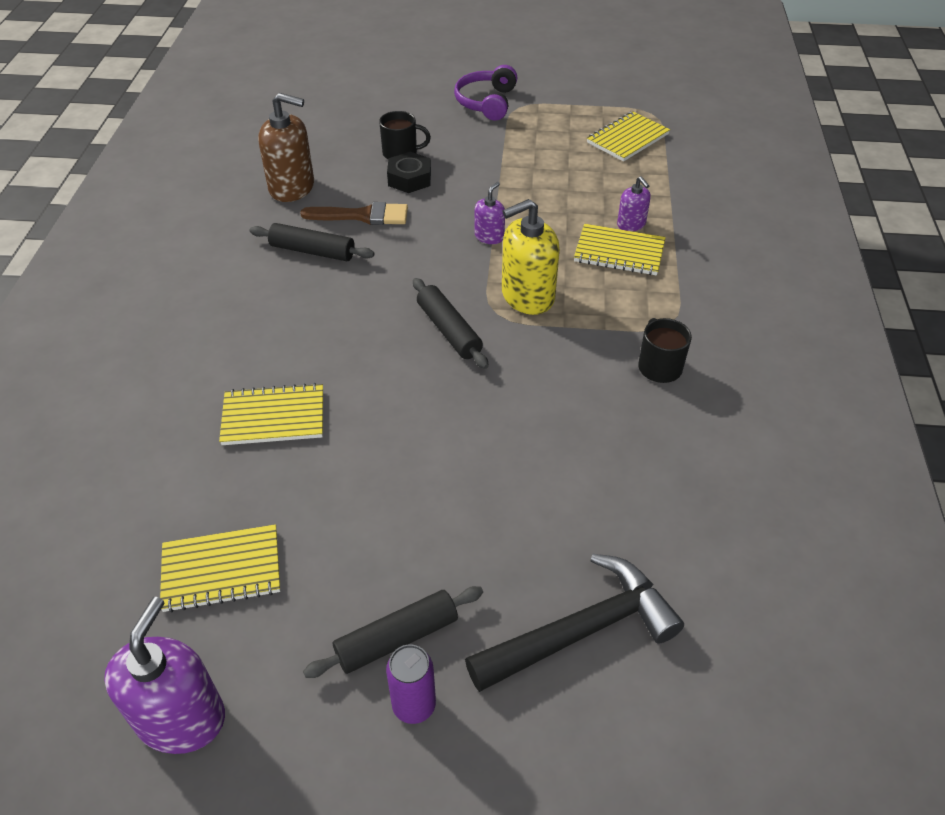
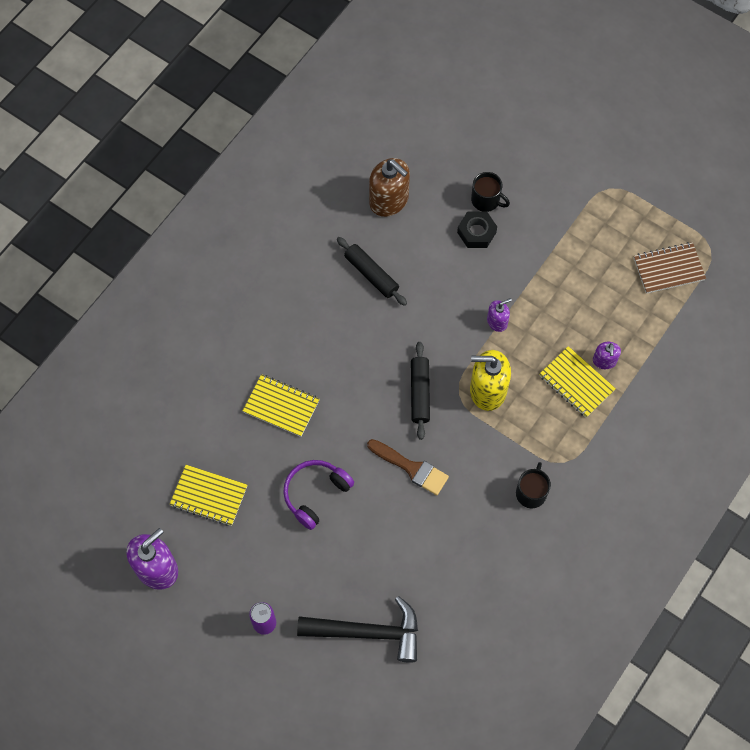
camera: 30 degrees right, 20 degrees up
brown brush [300,202,408,225] -> brown brush moved to [367,439,449,495]
black rolling pin [303,586,483,678] -> none
purple headphones [454,65,517,120] -> purple headphones moved to [283,460,354,530]
yellow notebook [587,111,670,162] -> brown notebook [634,242,706,294]

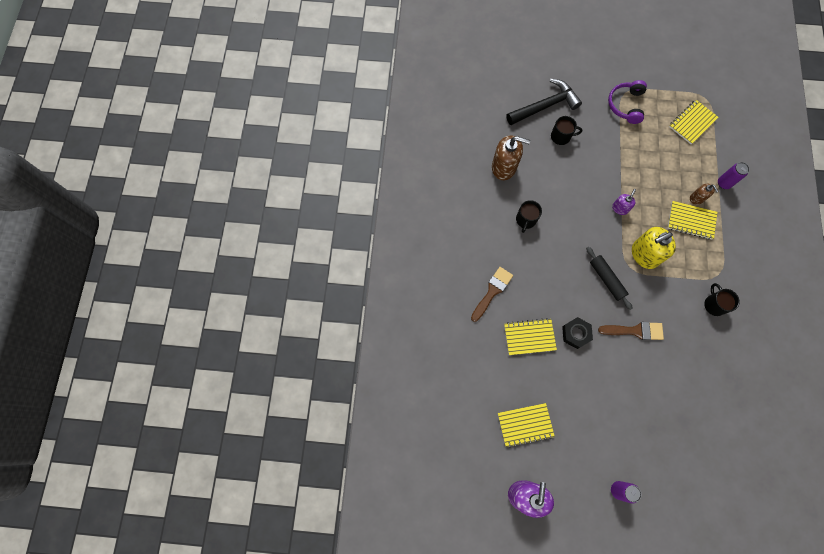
camera: 30 degrees left, 5 degrees up
purple headphones [283,460,354,530] -> purple headphones moved to [608,80,647,124]
black hammer [297,596,418,662] -> black hammer moved to [506,79,582,125]
black rolling pin [337,237,407,306] -> black mug [516,200,542,233]
black nut [457,211,497,248] -> black nut moved to [562,317,593,349]
purple soap dispenser [593,342,621,369] -> brown soap dispenser [690,184,719,205]
brown notebook [634,242,706,294] -> yellow notebook [669,100,719,144]
none -> brown brush [471,267,513,322]
none -> purple can [718,162,750,189]

